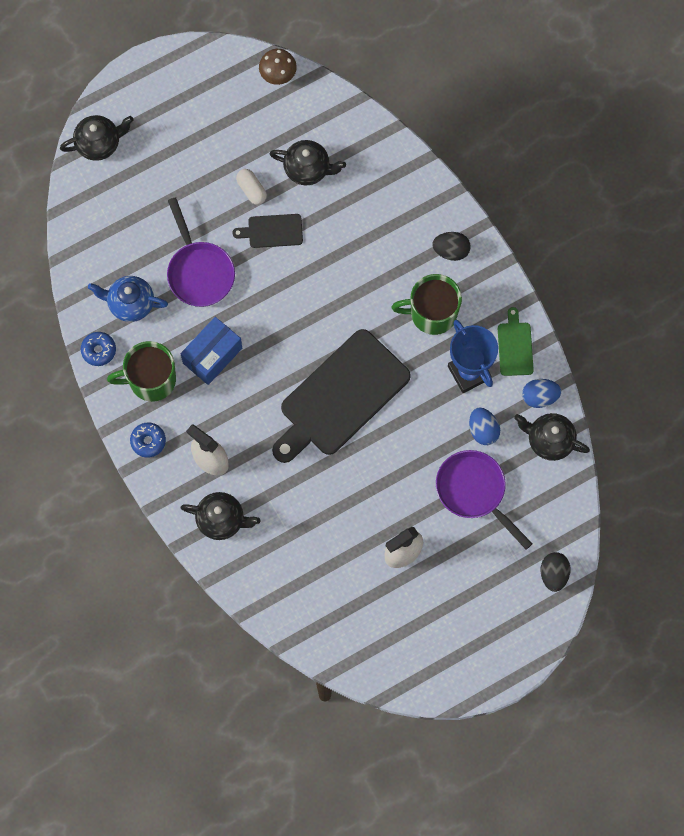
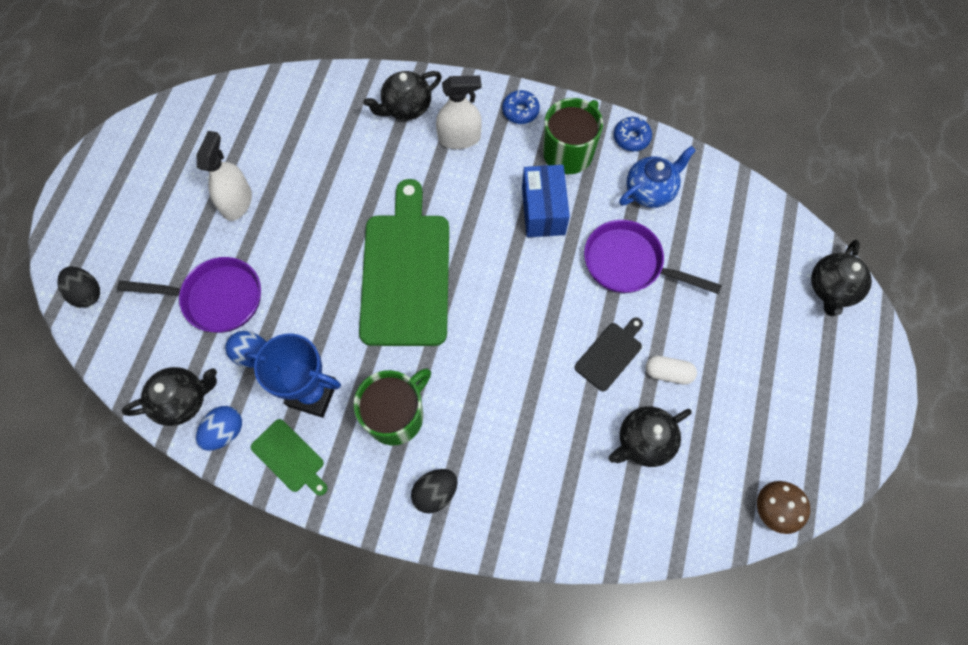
camera: 135 degrees right, 5 degrees down
black cutting board [272,329,411,463] -> green cutting board [359,179,449,346]

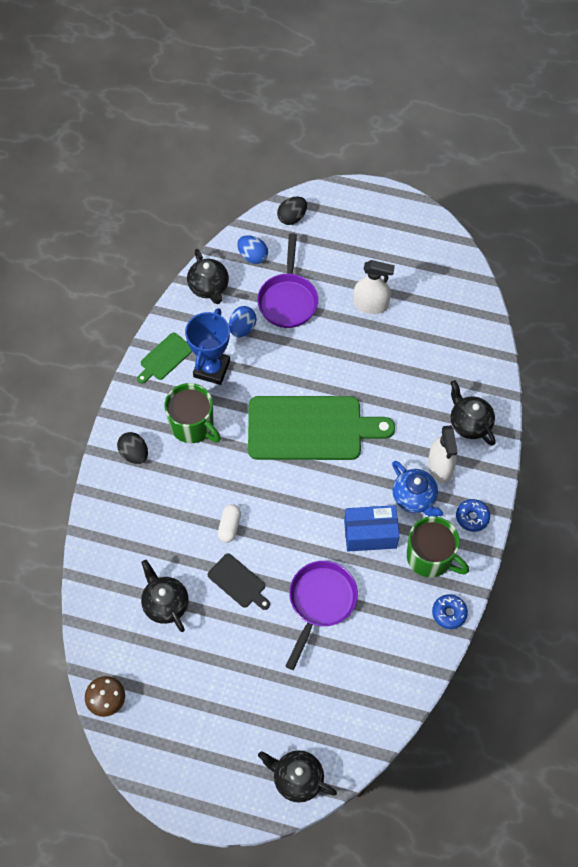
camera: 90 degrees right, 5 degrees down
blue egg [196,406,242,451] -> blue egg moved to [237,235,268,264]
blue teapot [619,146,696,208] -> blue teapot moved to [392,461,443,517]
white capsule [646,356,697,384] -> white capsule moved to [218,504,241,543]

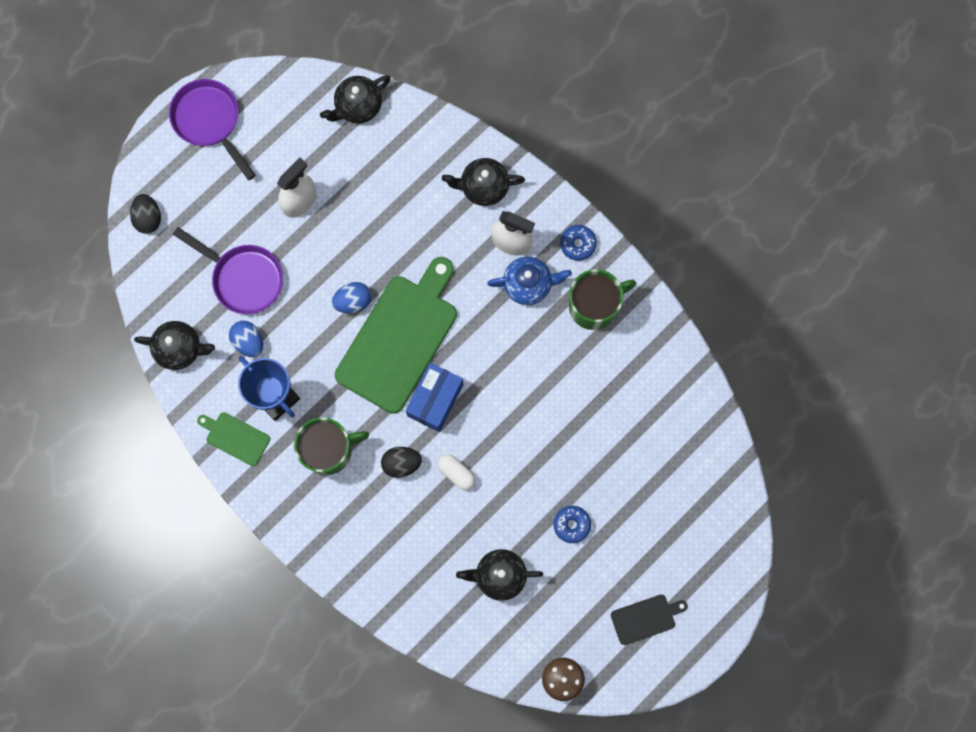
camera: 60 degrees left, 15 degrees up
black egg [117,432,148,464] -> black egg moved to [381,447,422,478]
green cutting board [137,332,192,384] -> green cutting board turned 135 degrees clockwise [197,412,270,466]
black cutting board [208,553,270,610] -> black cutting board moved to [611,594,688,645]
blue egg [237,235,268,264] -> blue egg moved to [332,282,371,313]
black teapot [258,750,337,803] -> black teapot moved to [320,75,391,123]
purple pan [285,561,358,670] -> purple pan moved to [169,79,256,180]
blue box [344,505,400,552] -> blue box moved to [405,363,463,432]
blue donut [432,594,468,629] -> blue donut moved to [554,506,591,543]

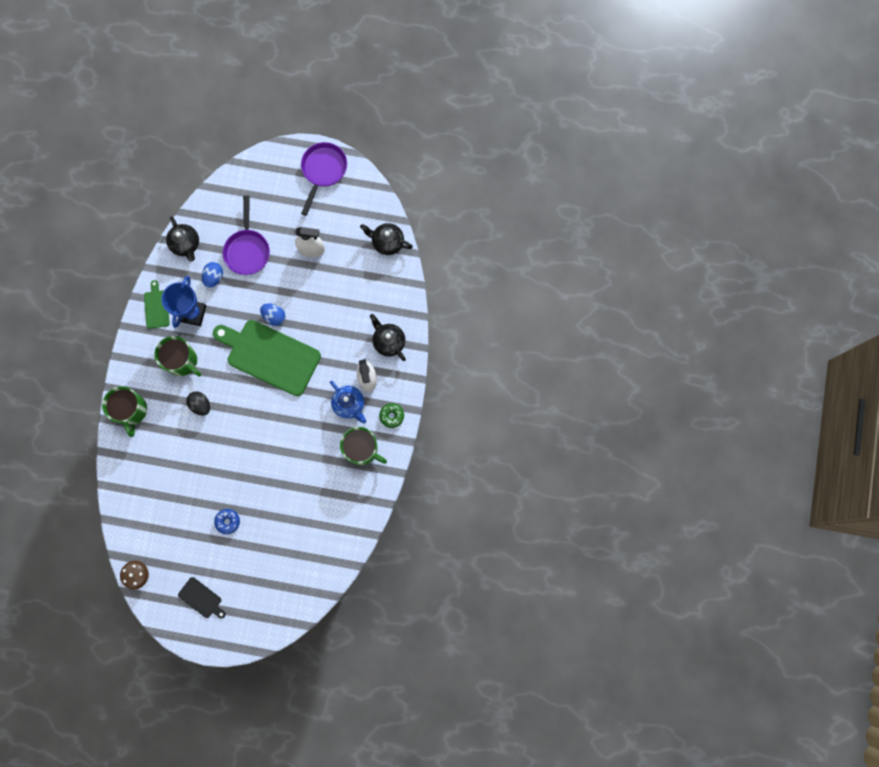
camera: 55 degrees right, 0 degrees up
black egg [130,194,161,234] -> none
green cutting board [335,257,457,414] -> green cutting board turned 150 degrees counterclockwise [213,320,321,396]
blue box [405,363,463,432] -> none
white capsule [438,454,476,490] -> none
black teapot [456,549,543,601] -> none
blue donut [560,225,597,261] -> green donut [379,403,404,428]
none -> green mug [102,386,147,437]

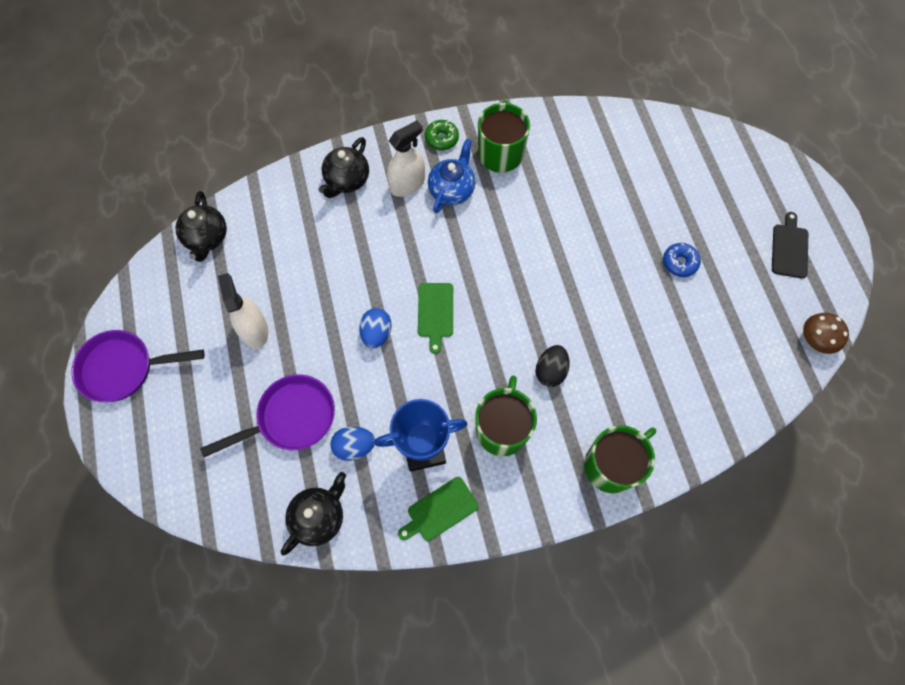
camera: 115 degrees left, 10 degrees down
green cutting board [213,320,321,396] -> green cutting board [418,283,453,354], size x0.45

